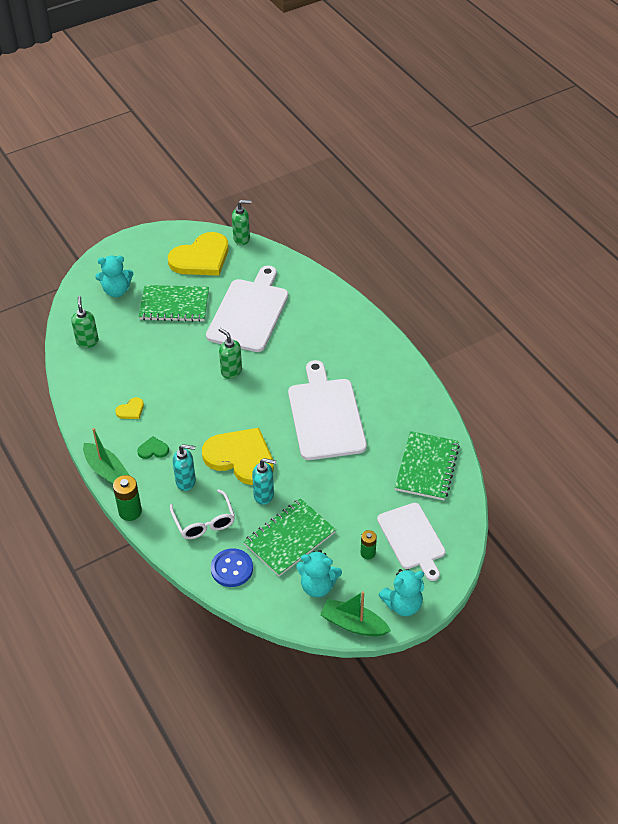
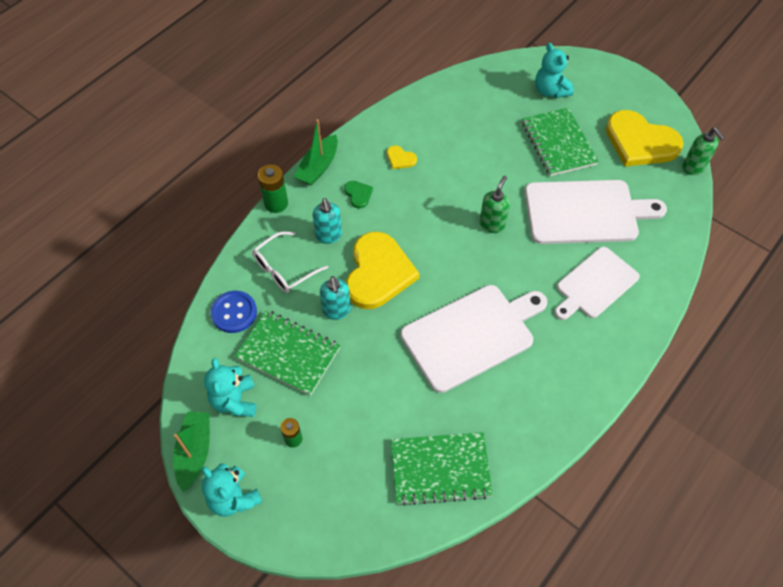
camera: 70 degrees right, 10 degrees up
green soap dispenser [71,296,99,348] -> none
white cutting board [377,503,445,581] -> white cutting board moved to [554,246,640,320]

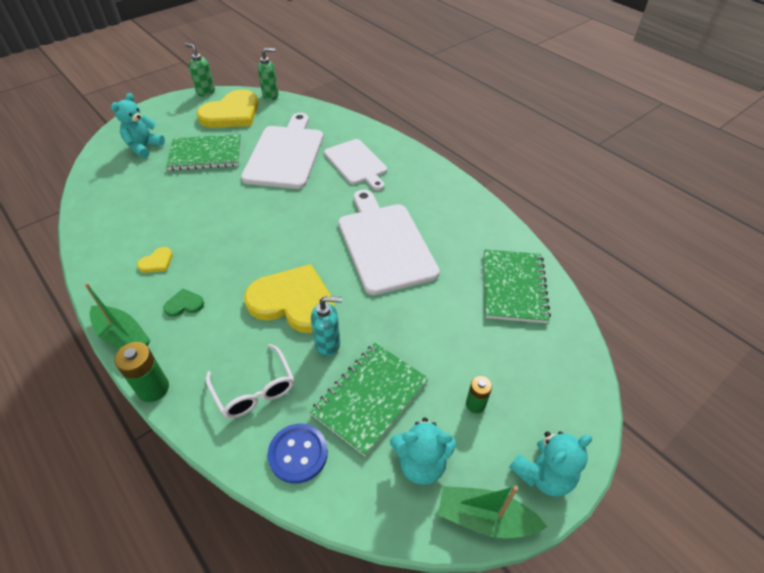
camera: 80 degrees left, 10 degrees down
turquoise soap dispenser [312,198,342,244] -> none
green soap dispenser [480,176,510,233] -> green soap dispenser moved to [185,43,215,97]
turquoise teddy bear [535,43,574,98] -> turquoise teddy bear turned 135 degrees clockwise [111,93,165,158]

